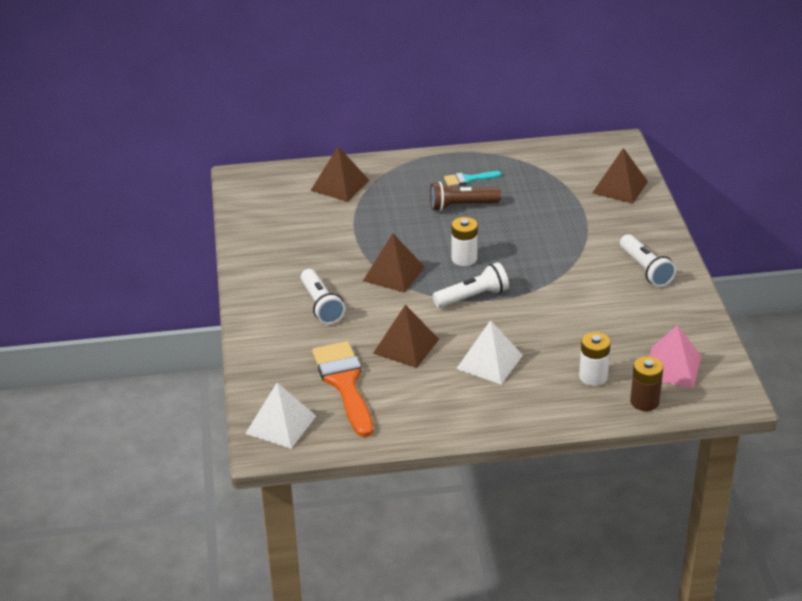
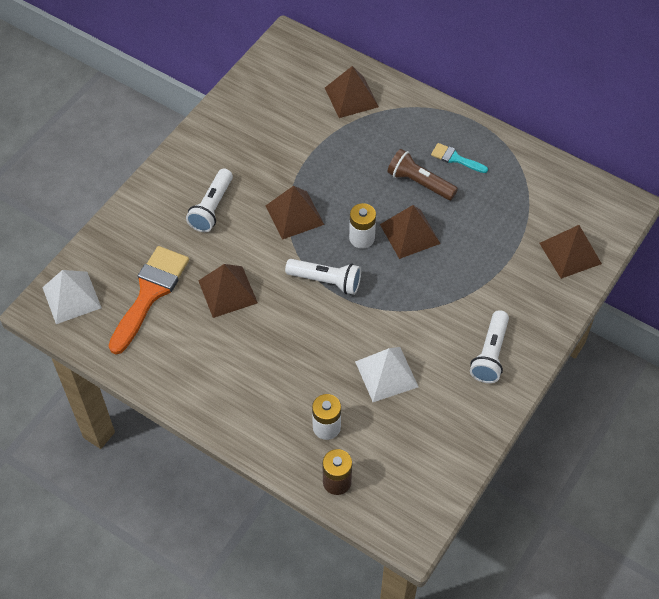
camera: 40 degrees right, 20 degrees up
white pyramid [456,320,523,384] -> white pyramid moved to [355,347,418,402]
pink pyramid [649,325,702,388] -> none
none -> brown pyramid [380,205,441,259]

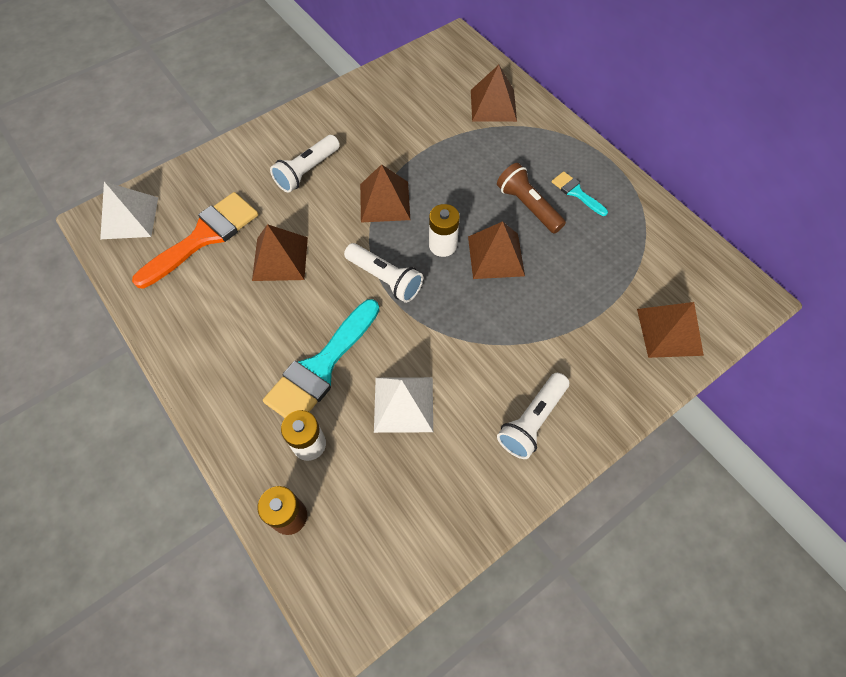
camera: 20 degrees right, 5 degrees up
none -> turquoise brush [263,299,379,418]

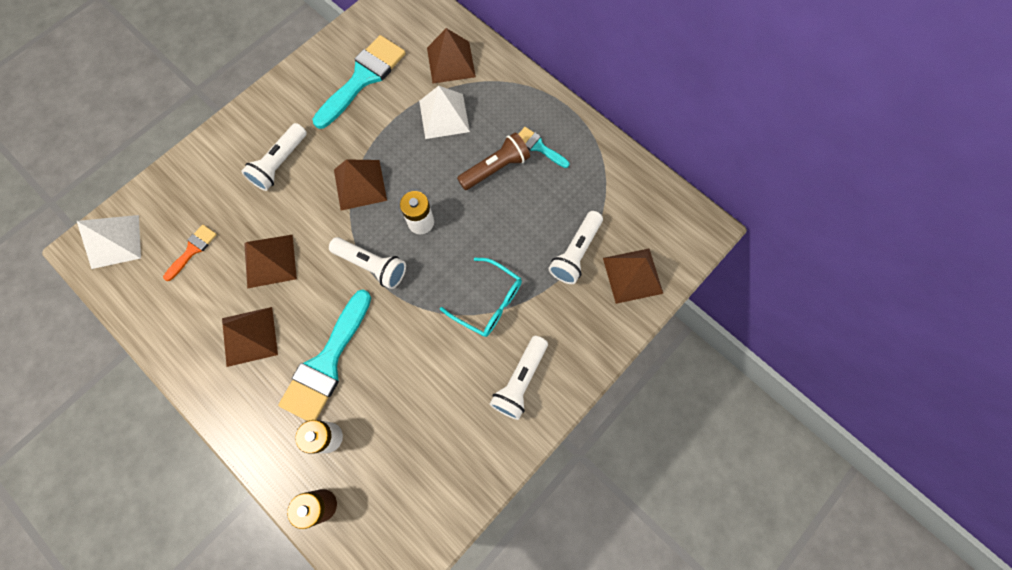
camera: 10 degrees left, 10 degrees up
orange brush [132,192,258,288] -> orange brush [163,225,217,281], size x0.50
white pyramid [374,377,433,433] -> white pyramid moved to [419,86,470,139]
brown pyramid [468,221,525,279] -> brown pyramid moved to [222,307,278,367]
brown flashlight [497,163,566,233] -> brown flashlight turned 105 degrees clockwise [457,132,530,190]
none -> turquoise brush [313,35,406,129]
none -> turquoise glasses [440,258,522,337]
none -> white flashlight [549,211,603,284]

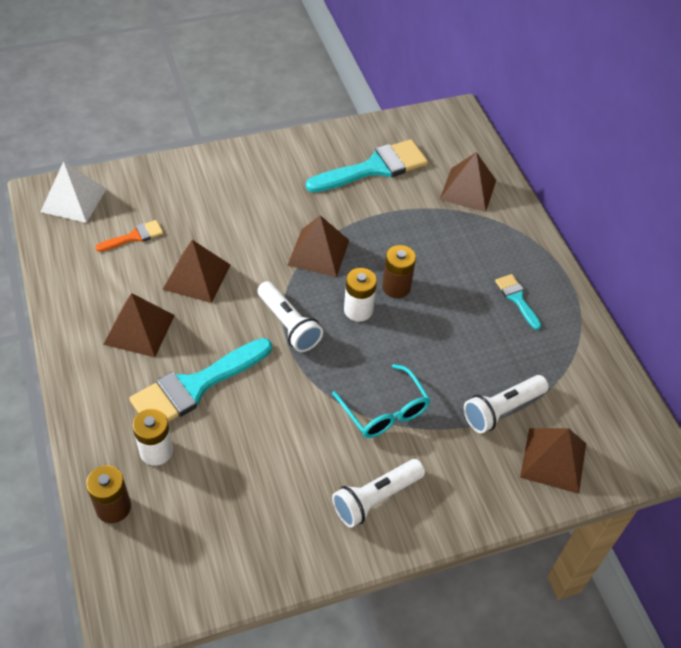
camera: 25 degrees right, 20 degrees down
white flashlight [241,123,307,191] -> none
white pyramid [419,86,470,139] -> none
brown flashlight [457,132,530,190] -> none
none -> brown battery [382,245,416,298]

